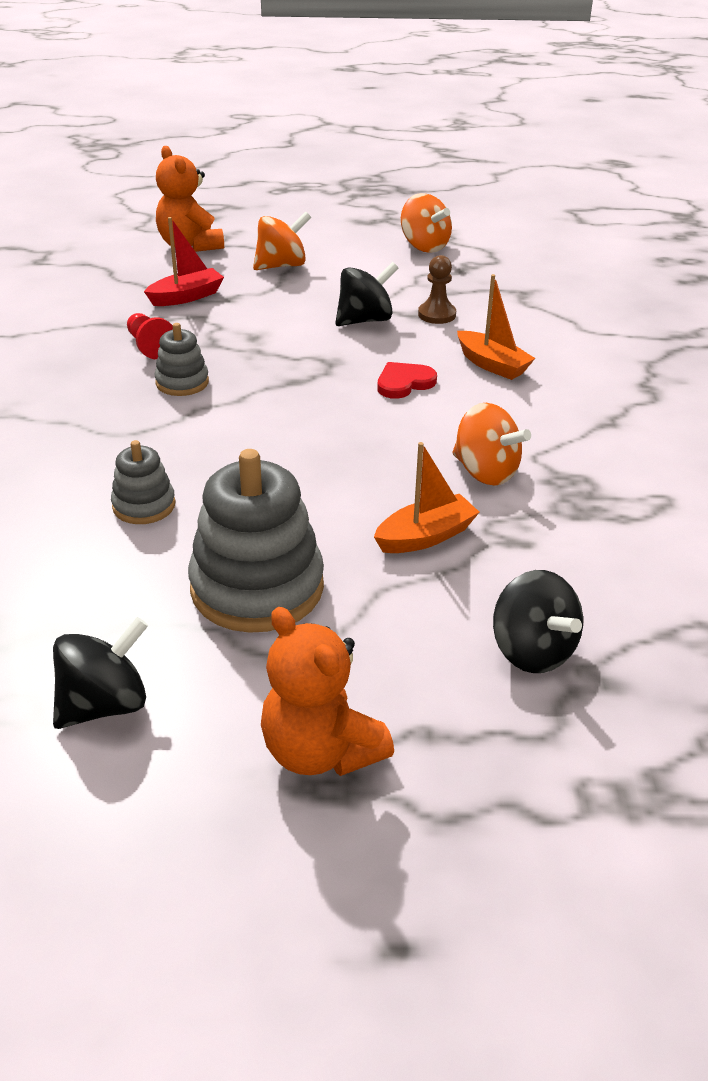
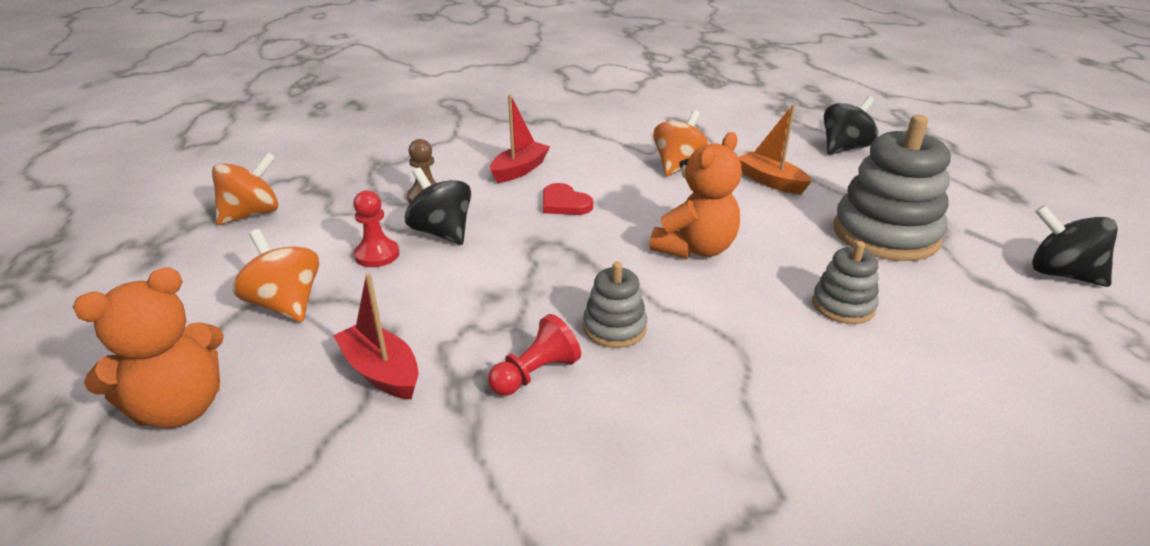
camera: 100 degrees left, 5 degrees down
orange teddy bear [261,607,394,776] -> orange teddy bear moved to [649,132,741,259]
orange boat [457,274,535,380] -> red boat [490,95,550,183]
none -> red pawn [353,190,399,267]

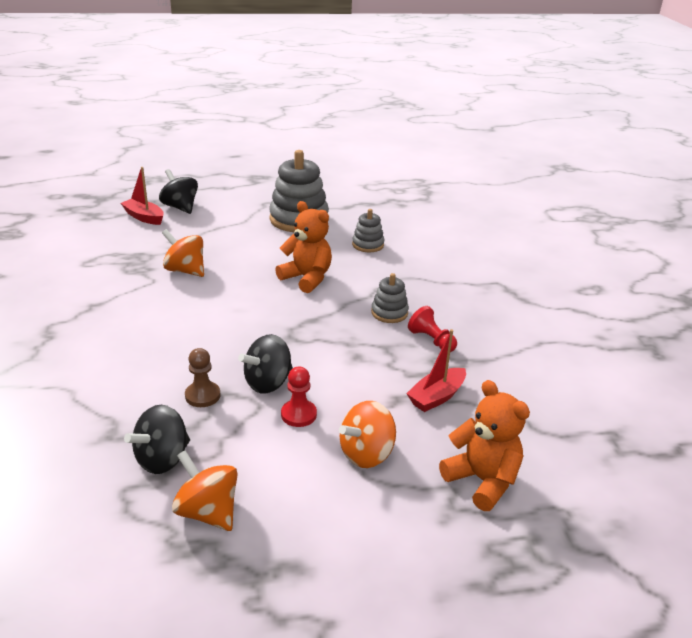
camera: 90 degrees left, 0 degrees up
red boat [490,95,550,183] -> red boat moved to [121,167,164,225]
red heart [543,183,593,215] -> none
orange boat [738,104,812,194] -> none
black spinning top [1032,205,1118,287] -> black spinning top moved to [124,405,190,474]

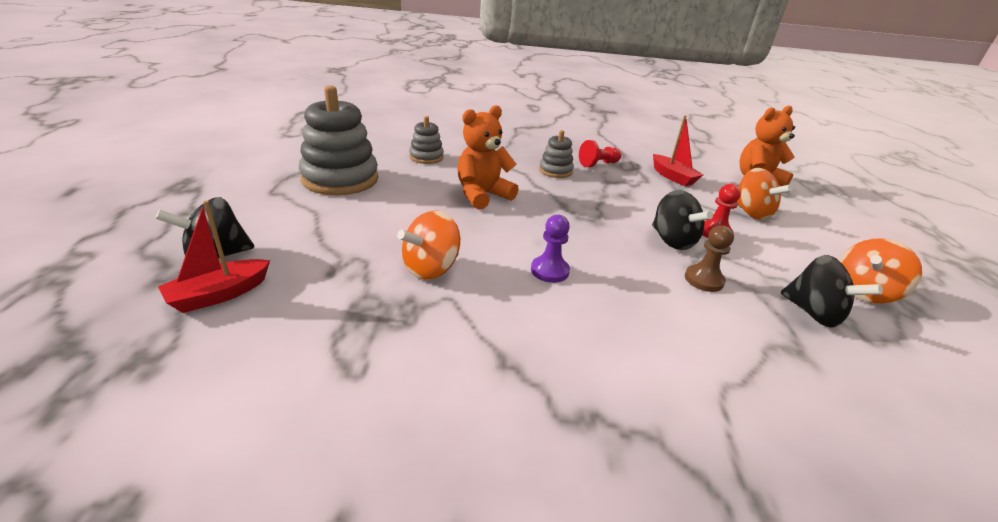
camera: 80 degrees left, 0 degrees up
none -> purple pawn [531,215,570,283]

